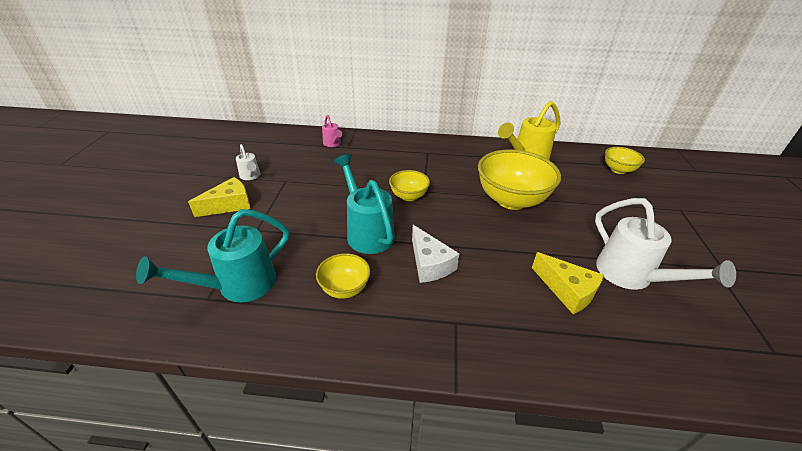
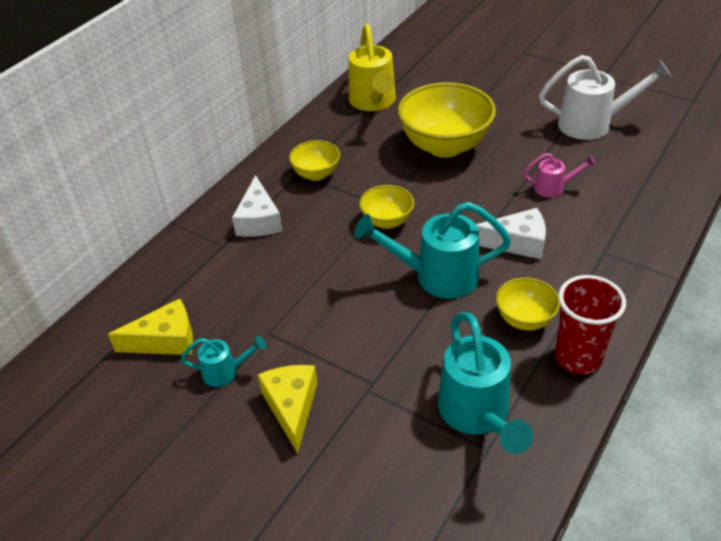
camera: 60 degrees left, 5 degrees up
white watering can [236,144,260,180] -> turquoise watering can [181,336,266,387]
pink watering can [322,115,342,147] -> pink watering can moved to [523,153,596,198]
yellow cheese [532,252,604,314] -> yellow cheese moved to [108,298,193,355]
yellow bowl [605,147,645,174] -> yellow bowl moved to [289,140,340,181]
none -> white cheese [232,175,282,237]
none -> red cup [555,275,626,374]

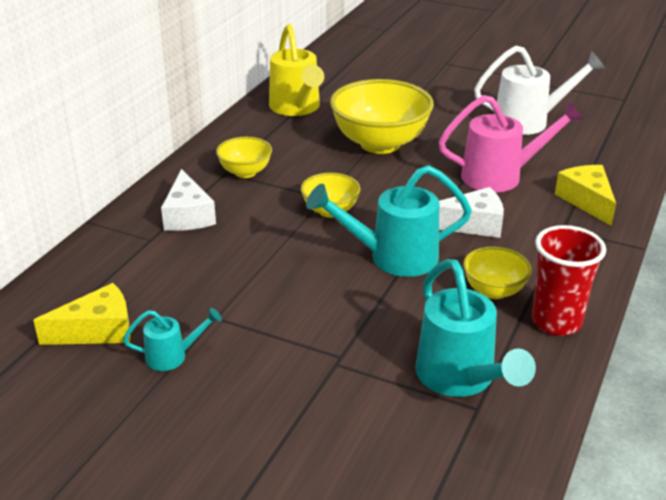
camera: 10 degrees left, 10 degrees down
yellow cheese [257,365,318,454] -> yellow cheese moved to [555,165,616,226]
pink watering can [523,153,596,198] -> pink watering can [438,95,584,192], size x1.94

